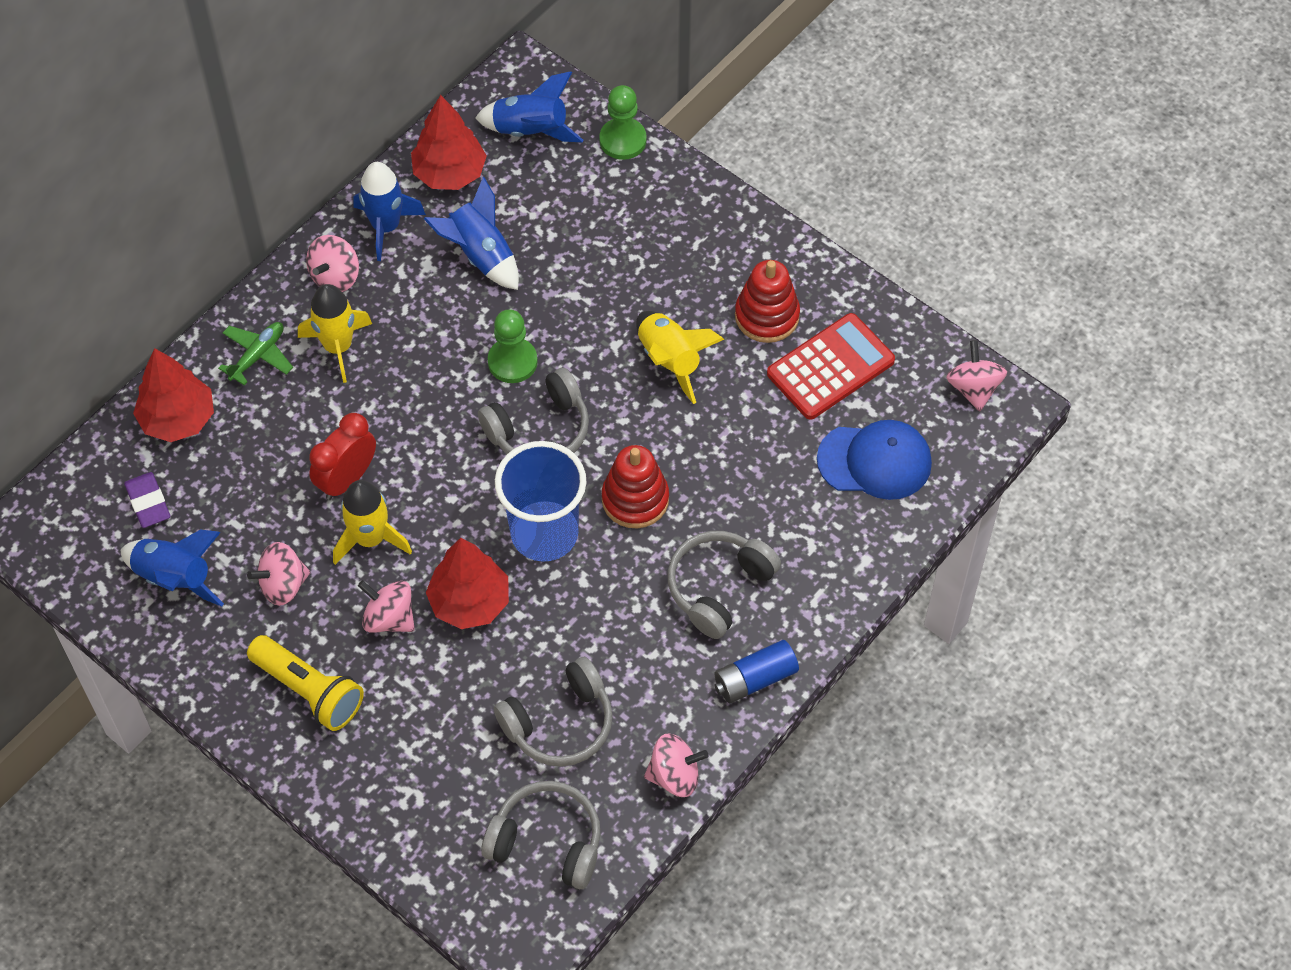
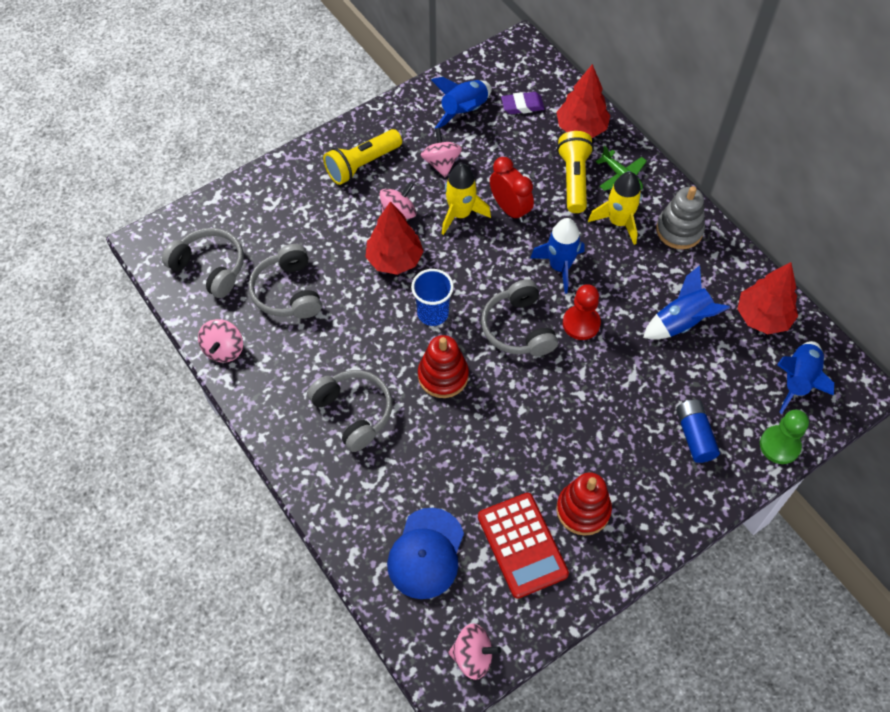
camera: 105 degrees right, 0 degrees up
pink spinning top [306,235,359,292] -> grey stacking toy [656,186,705,249]
blue rocket [353,162,426,261] -> blue rocket moved to [530,218,585,294]
grey headphones [481,781,600,889] -> grey headphones turned 90 degrees counterclockwise [162,228,244,298]
green pawn [488,309,538,383] -> red pawn [563,284,601,340]
blue cup [495,441,587,562] -> blue cup [411,269,454,326], size x0.64
yellow rocket [636,311,725,404] -> none
blue battery [715,640,799,703] -> blue battery moved to [676,400,720,463]
none -> yellow flashlight [557,131,594,213]

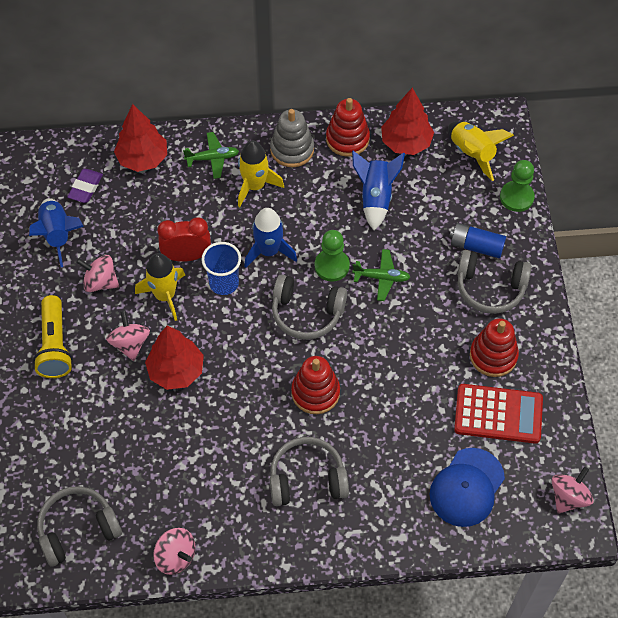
camera: 60 degrees left, 0 degrees up
grey headphones [249,244,322,319] -> grey headphones moved to [457,250,532,314]
blue cap [387,508,464,599] -> blue cap turned 75 degrees clockwise [429,448,505,527]
blue cup [411,269,454,326] -> blue cup moved to [202,242,241,295]
yellow flashlight [557,131,594,213] -> none
red pawn [563,284,601,340] -> green pawn [315,230,350,282]
blue rocket [777,341,834,414] -> yellow rocket [448,121,514,181]
none -> red stacking toy [326,98,370,157]
none -> green plane [352,249,410,301]

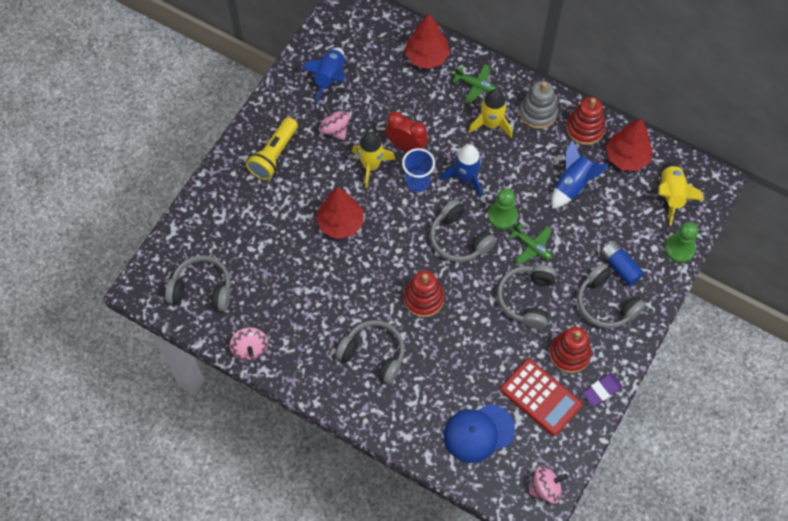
camera: 35 degrees right, 5 degrees up
purple eraser [67,169,103,203] -> purple eraser moved to [582,374,622,407]
pink spinning top [106,310,150,361] -> none
none -> grey headphones [497,265,556,329]

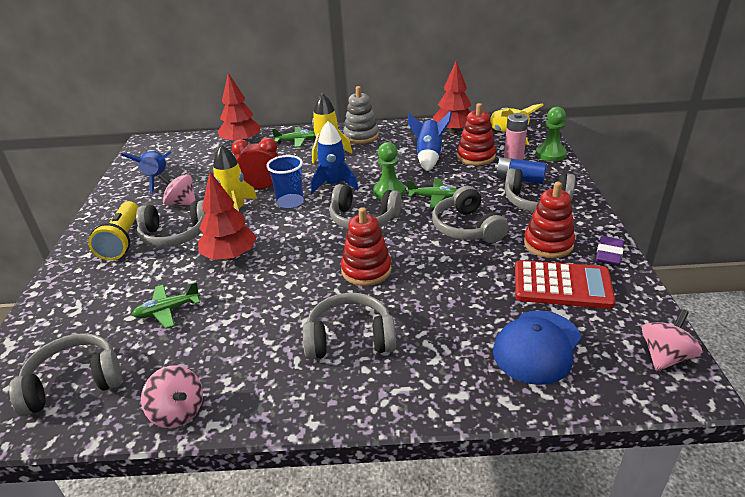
camera: 30 degrees left, 30 degrees down
red stacking toy [566,97,605,145] -> red stacking toy moved to [457,103,496,166]
none -> green plane [132,282,201,329]
none -> grey headphones [136,200,206,247]
none -> pink battery [504,113,528,160]

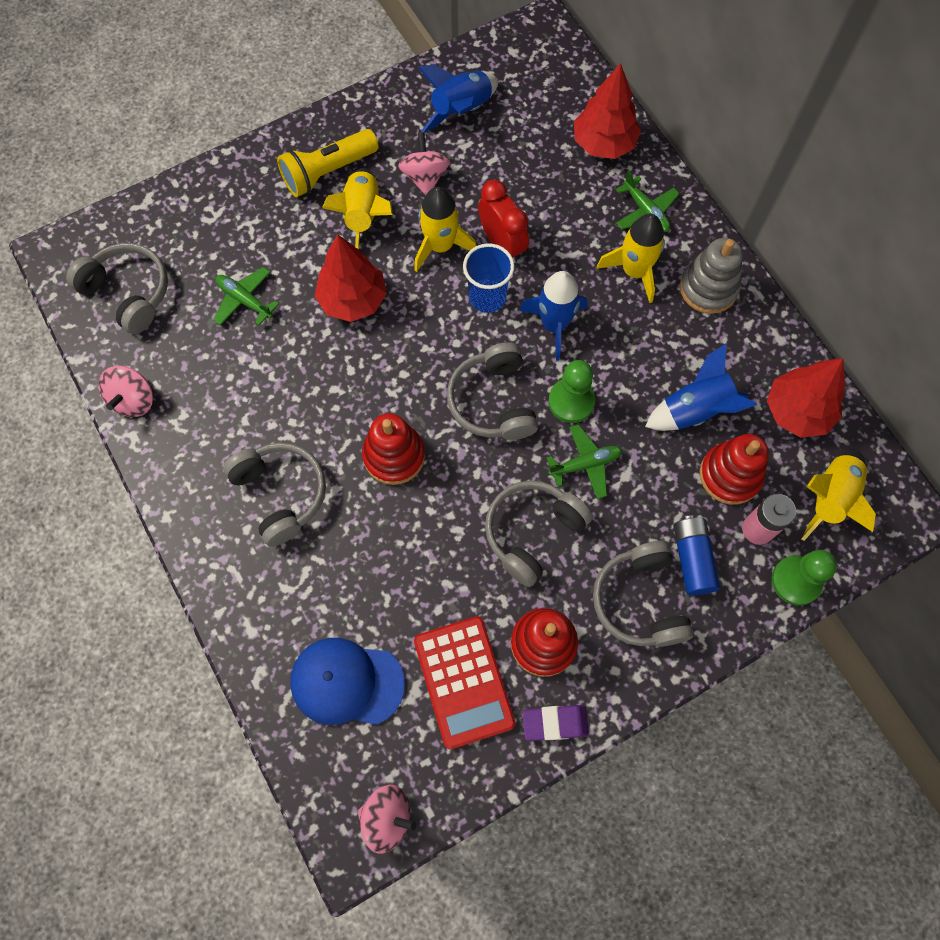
camera: 60 degrees right, 35 degrees up
grey headphones [136,200,206,247] -> yellow rocket [322,168,393,249]
green plane [407,179,458,208] -> green plane turned 90 degrees counterclockwise [547,424,622,499]

